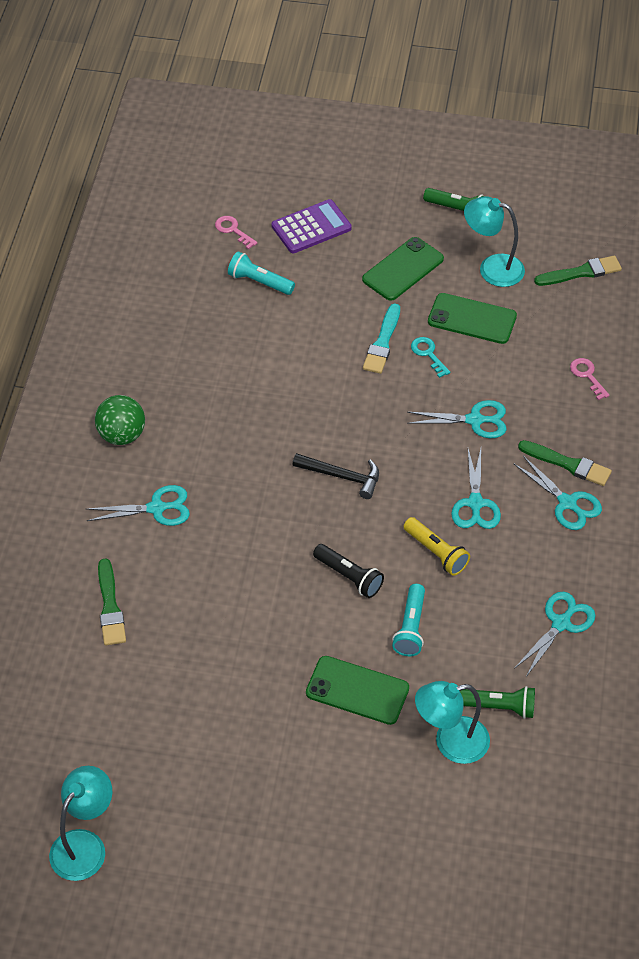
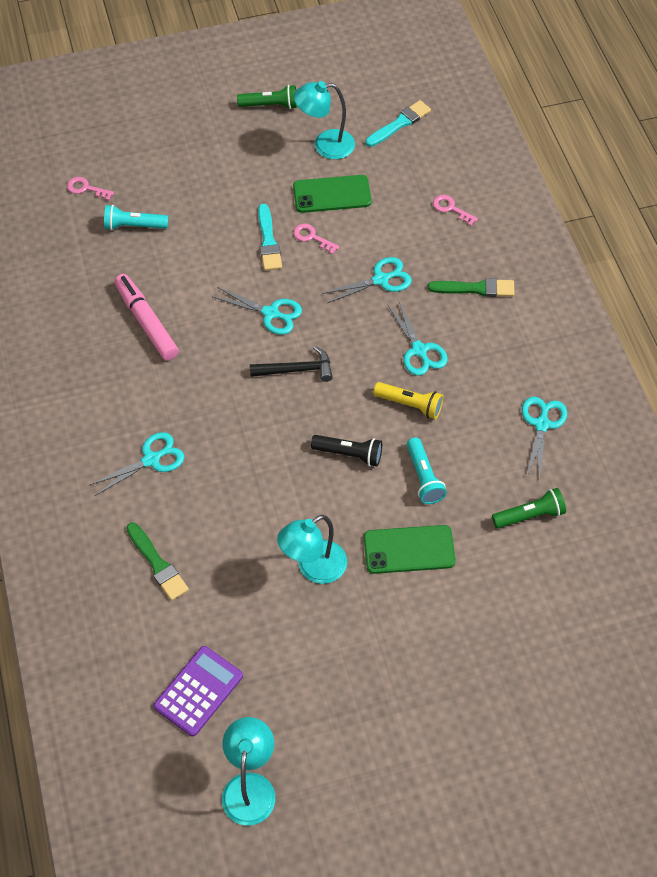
camera: 25 degrees left, 5 degrees up
green ball [95,395,145,445] -> none
purple calculator [272,199,352,253] -> purple calculator moved to [153,646,243,737]
green phone [362,237,444,301] -> none
turquoise key [411,337,450,378] -> pink key [293,223,339,254]
turquoise lamp [415,681,490,764] -> turquoise lamp moved to [277,515,347,584]
turquoise scissors [513,456,602,530] -> turquoise scissors moved to [213,287,302,335]
green brush [534,256,622,286] -> turquoise brush [366,100,431,147]
none -> pink marker [114,274,179,361]

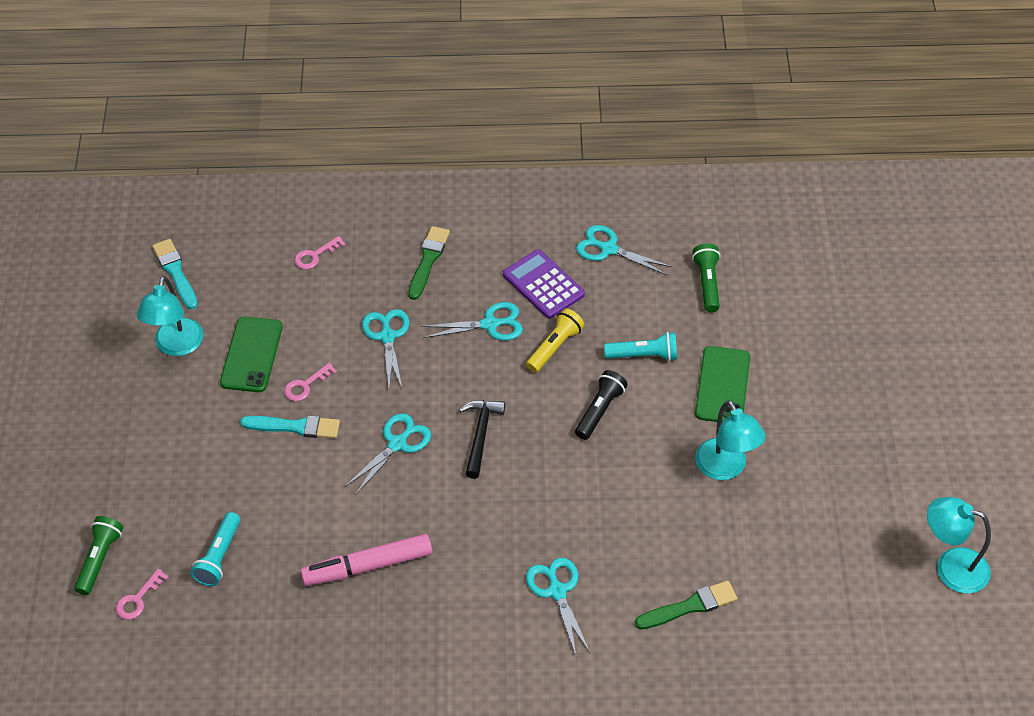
camera: 75 degrees left, 5 degrees down
purple calculator [153,646,243,737] -> purple calculator moved to [503,249,585,319]
green flashlight [237,85,297,109] -> green flashlight moved to [74,516,123,595]

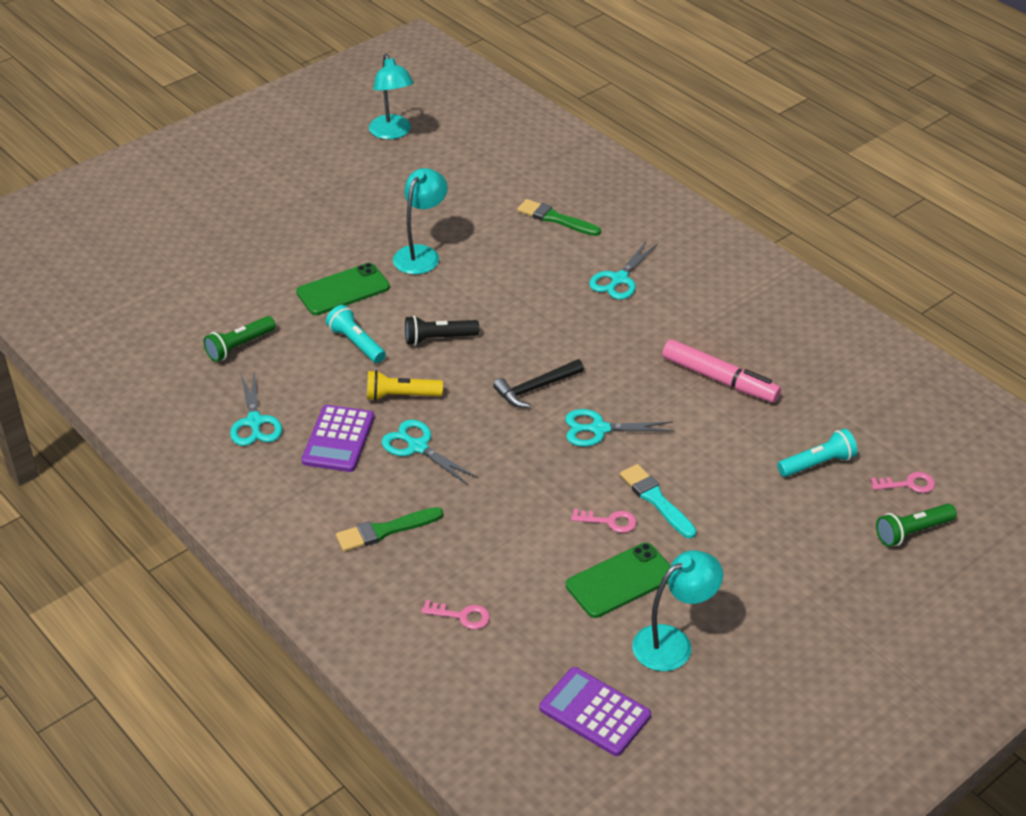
camera: 130 degrees left, 10 degrees down
turquoise brush [152,239,198,309] -> purple calculator [539,667,651,756]
turquoise scissors [362,309,409,388] -> none

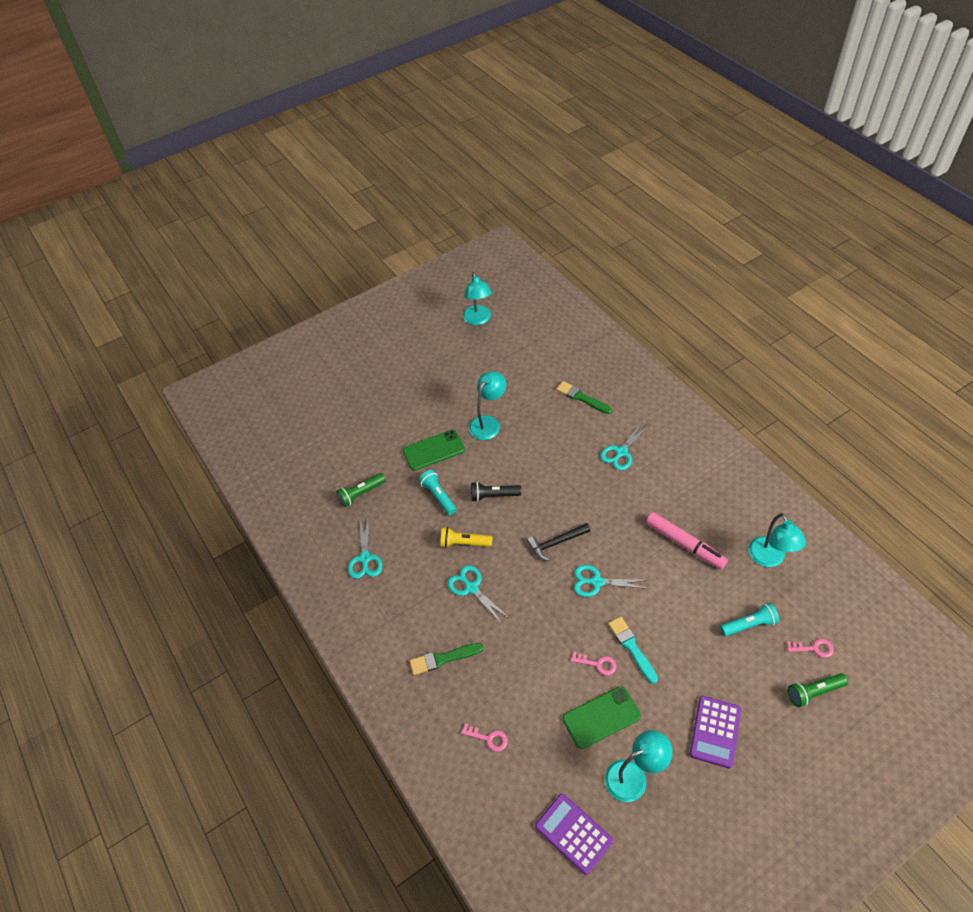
camera: 10 degrees right, 10 degrees up
purple calculator [302,405,374,472] -> purple calculator moved to [690,696,741,769]
none -> turquoise lamp [749,513,806,567]

